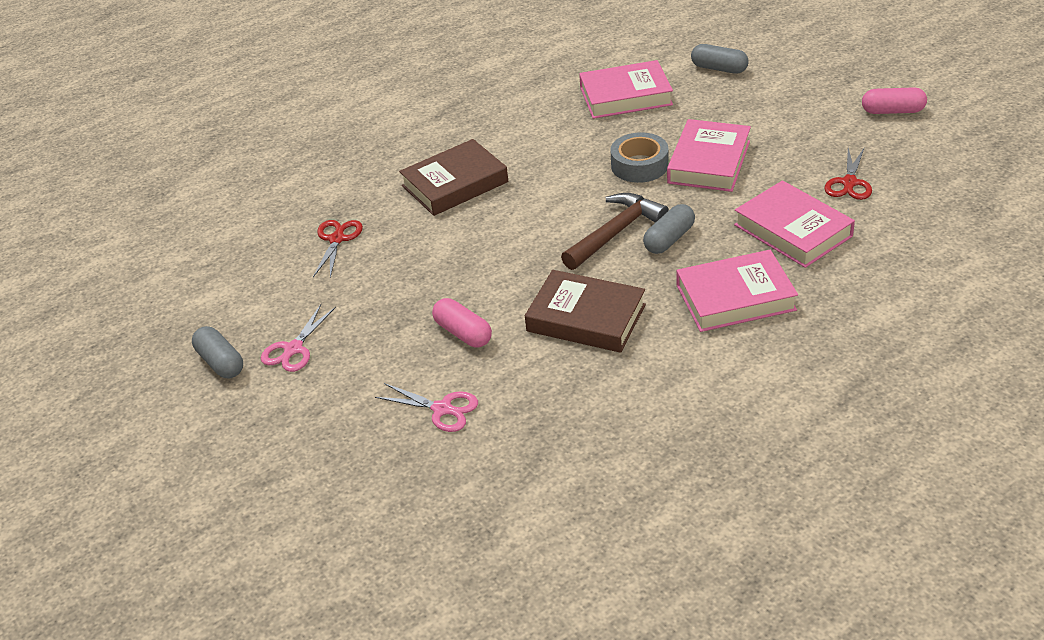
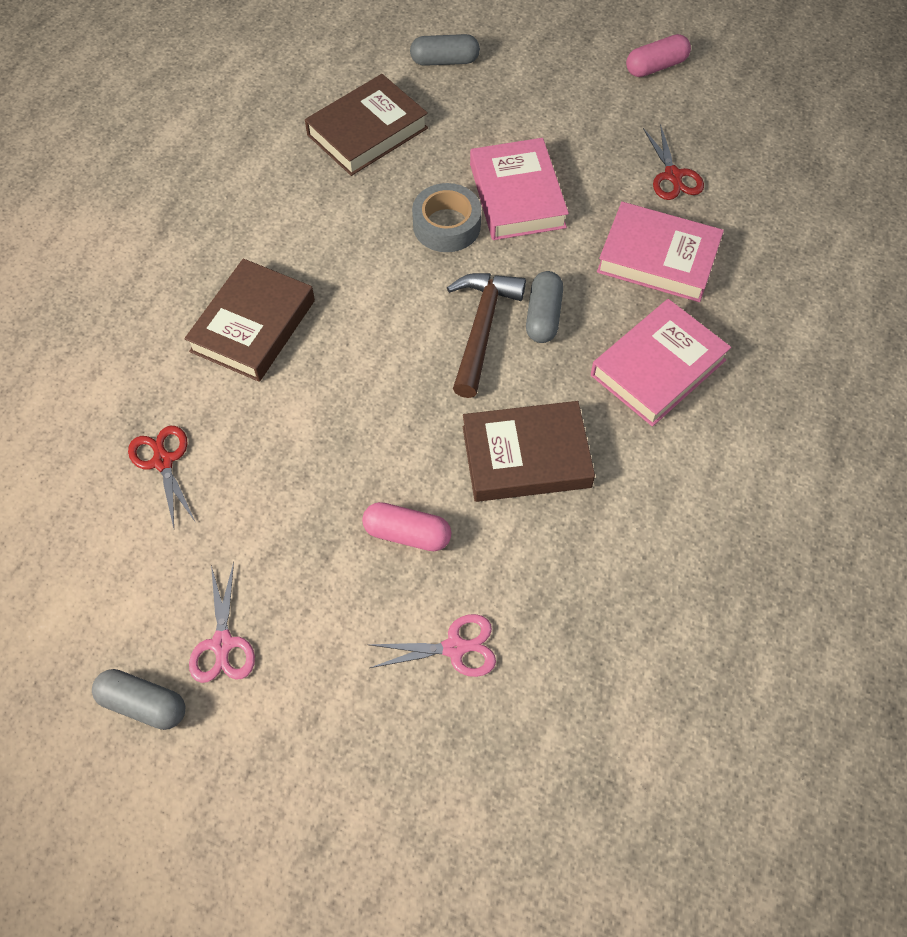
camera: 35 degrees left, 20 degrees up
pink book [579,60,673,119] -> brown book [305,74,428,176]

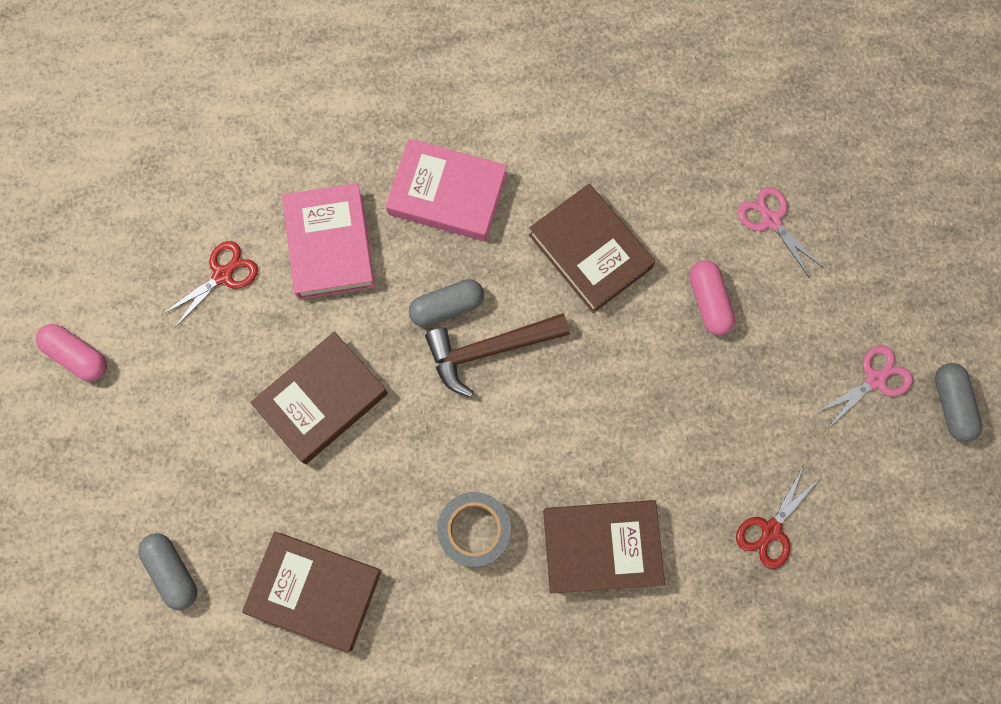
camera: 120 degrees left, 15 degrees up
grey tape [412,183,481,252] -> grey tape moved to [437,492,511,567]
pink book [470,138,569,240] -> brown book [250,332,388,464]

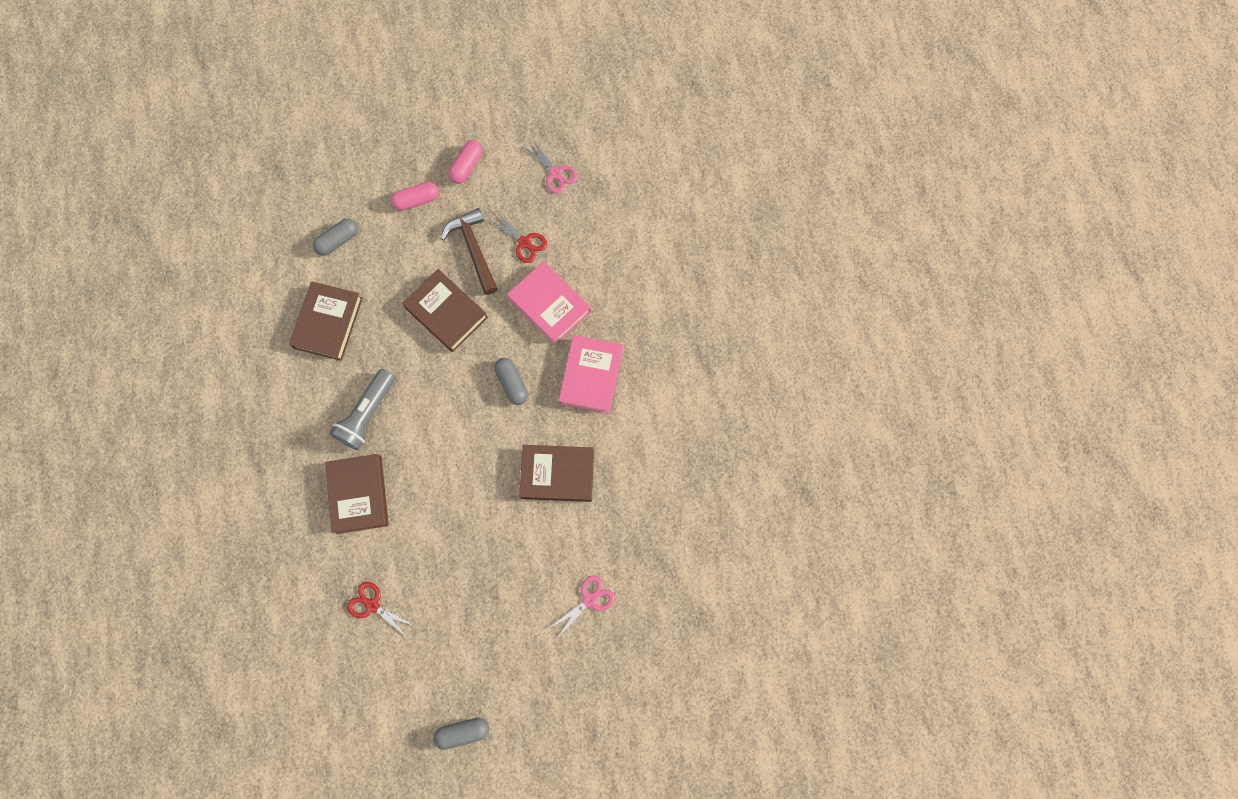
camera: 85 degrees right, 0 degrees up
pink book [282,183,375,299] -> pink book turned 60 degrees clockwise [507,261,591,345]
brown hammer [425,313,570,397] -> brown hammer moved to [441,208,498,295]
grey tape [437,492,511,567] -> grey flashlight [329,369,395,450]
brown book [529,184,655,313] -> brown book turned 45 degrees clockwise [519,445,594,502]
pink capsule [690,260,735,335] -> pink capsule moved to [391,182,439,211]
pink scissors [815,345,913,429] -> pink scissors moved to [523,140,578,194]

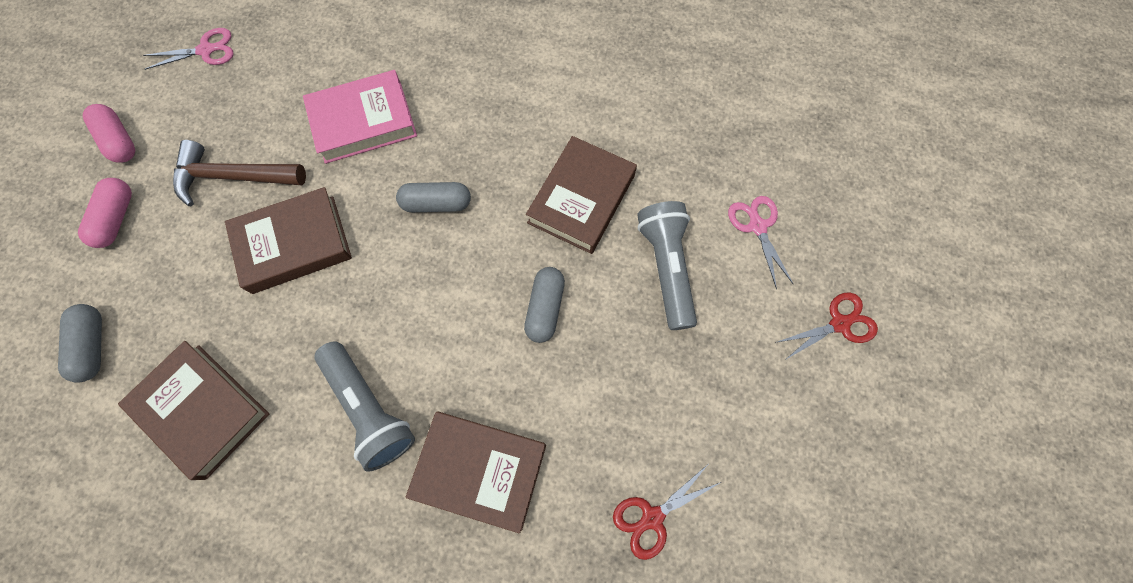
camera: 65 degrees left, 5 degrees down
grey capsule [433,718,489,750] -> grey capsule moved to [524,267,565,343]
red scissors [488,212,547,263] -> red scissors moved to [775,293,878,360]
pink book [559,335,623,414] -> none
none -> grey flashlight [637,201,697,330]

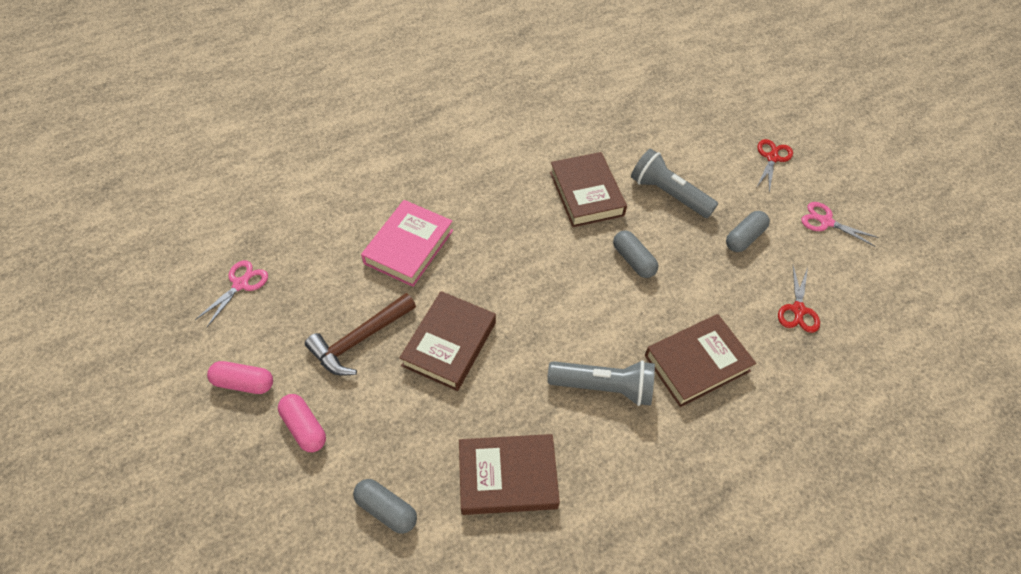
camera: 45 degrees left, 15 degrees down
grey capsule [396,182,471,212] -> grey capsule moved to [726,211,770,252]
pink scissors [728,196,793,289] -> pink scissors moved to [801,202,879,247]

